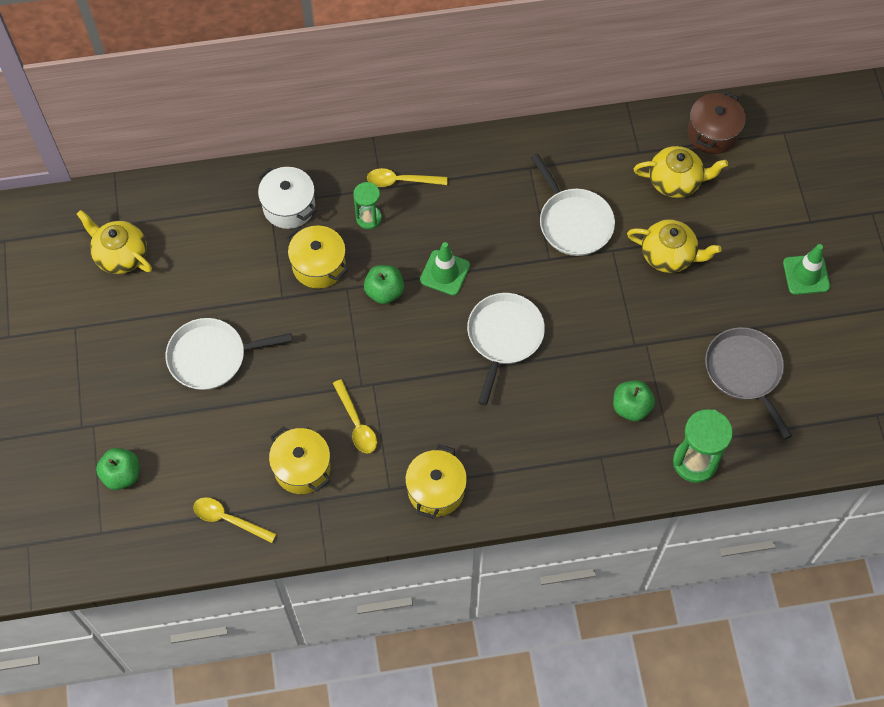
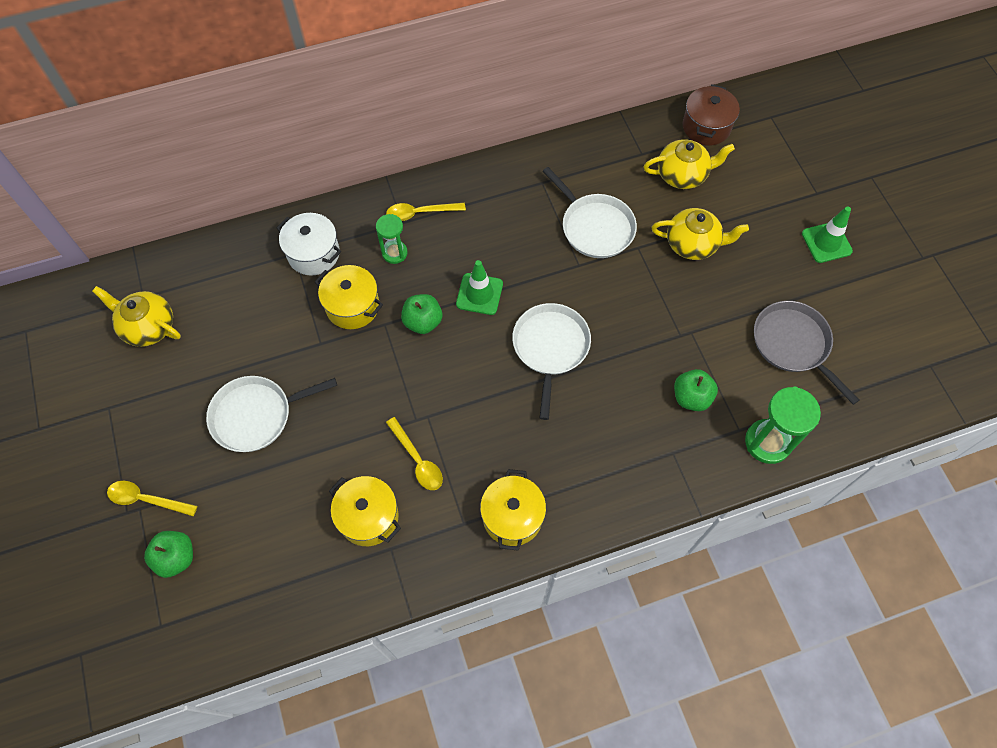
camera: 10 degrees left, 0 degrees up
yellow spoon [193,497,276,543] -> yellow spoon moved to [107,481,197,516]

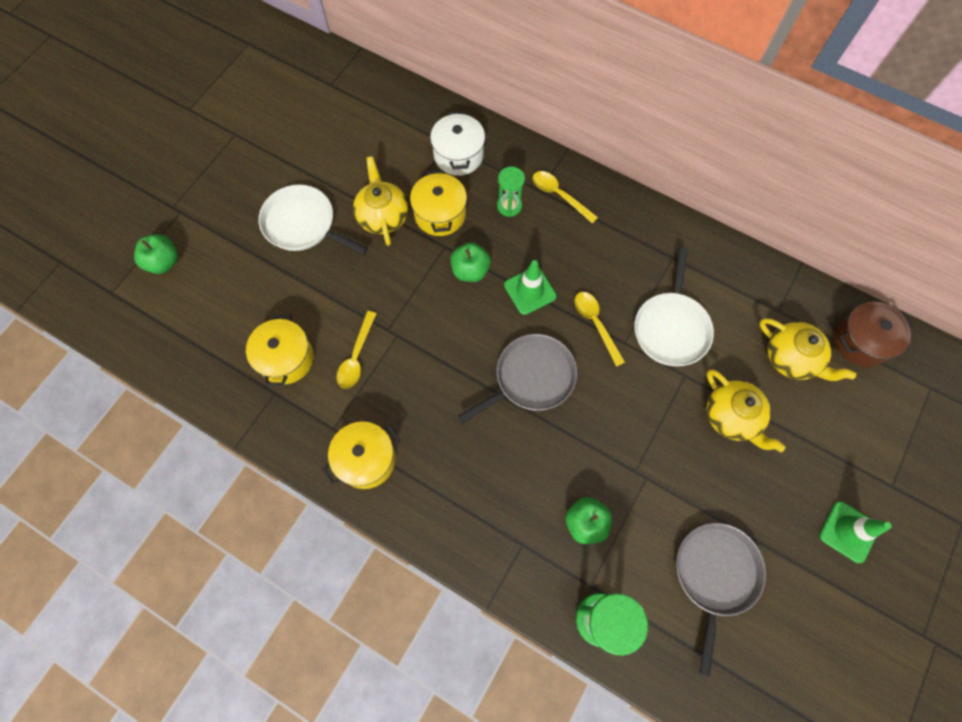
camera: 50 degrees right, 5 degrees up
yellow teapot [92,286,181,347] -> yellow teapot moved to [353,156,409,246]
yellow spoon [107,481,197,516] -> yellow spoon moved to [575,292,625,367]
white pan [512,303,591,420] -> grey pan [458,334,577,423]

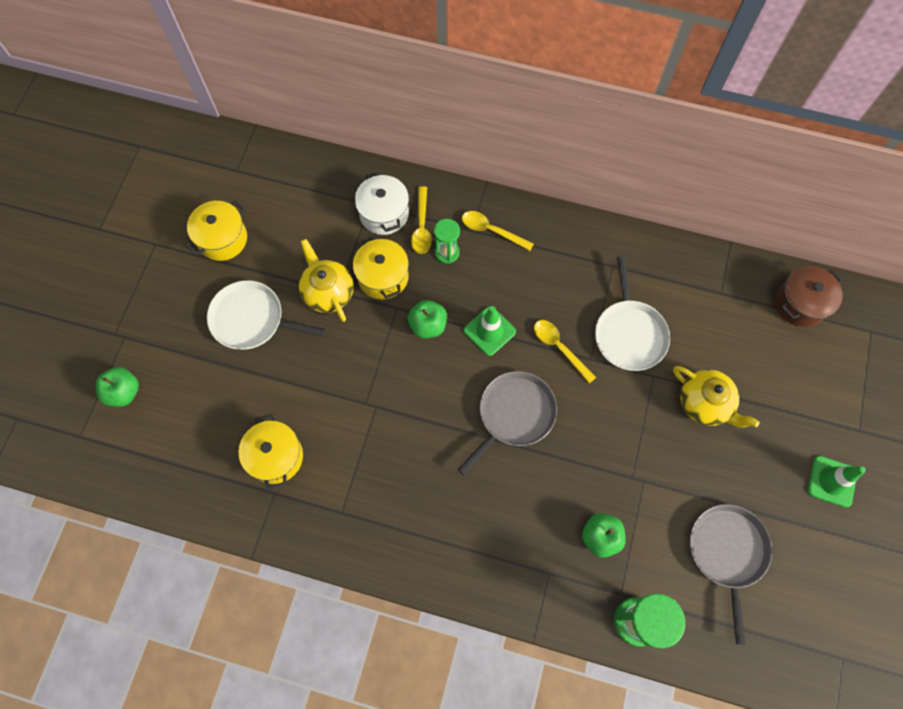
camera: 15 degrees left, 0 degrees up
yellow pot [322,422,401,489] -> yellow pot moved to [185,200,247,261]
yellow spoon [337,311,377,389] -> yellow spoon moved to [411,186,432,254]
yellow teapot [760,318,856,381] -> none

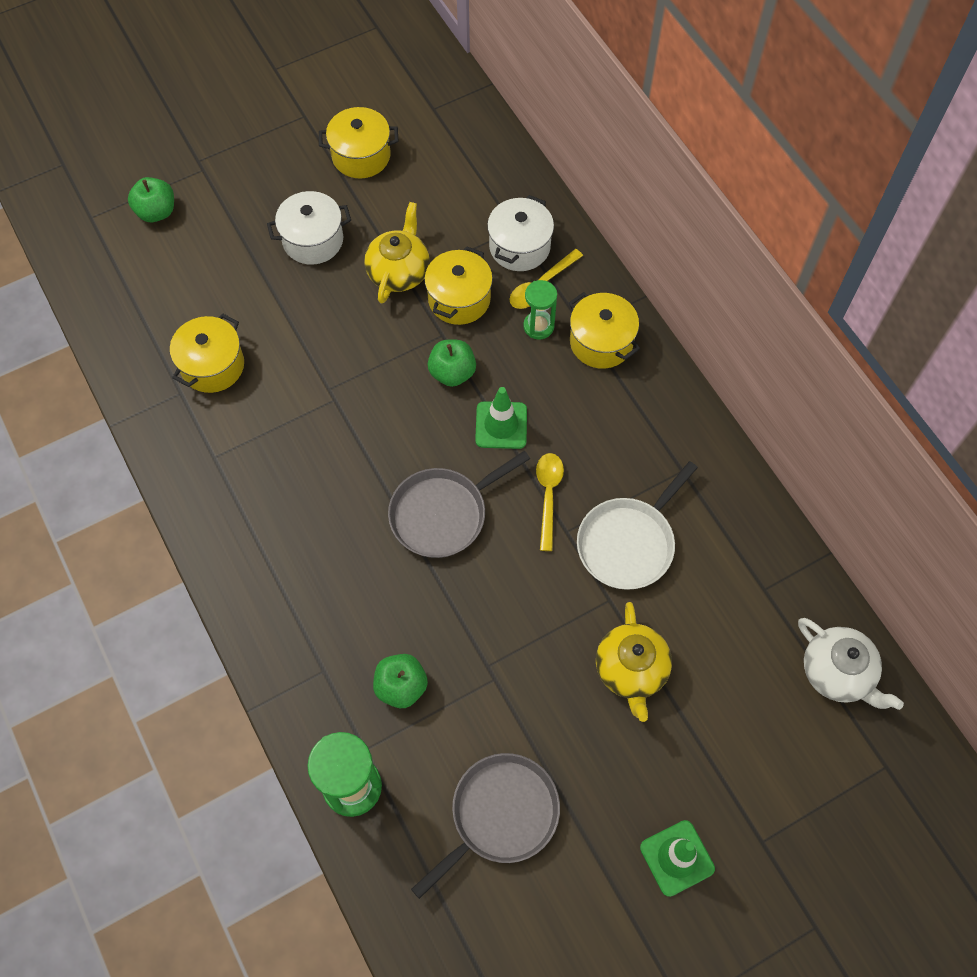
camera: 45 degrees right, 5 degrees down
white pan [207,280,325,350] -> white pot [267,191,351,265]
grey pan [458,371,557,476] -> grey pan turned 150 degrees clockwise [388,451,530,558]
yellow spoon [462,211,534,251] -> yellow pot [569,292,640,369]
brown pot [776,266,843,327] -> white teapot [798,618,904,710]

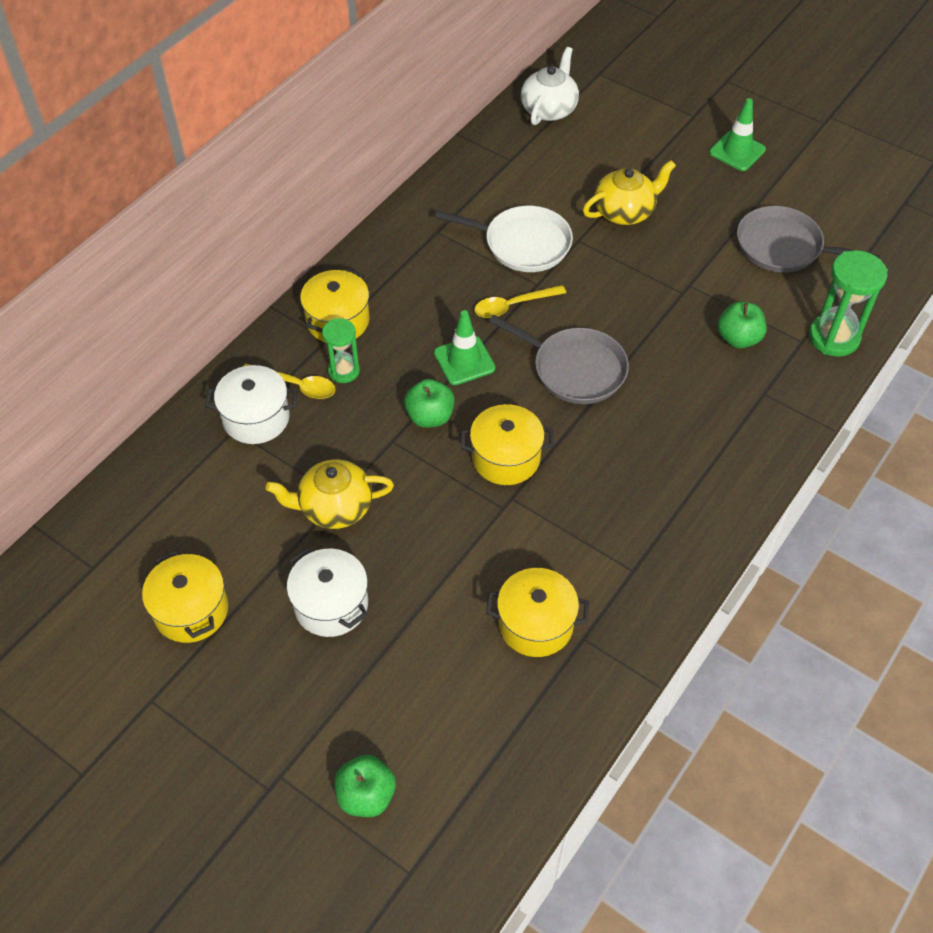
camera: 115 degrees left, 10 degrees down
yellow pot [424,246,493,325] -> yellow pot moved to [460,404,554,485]

